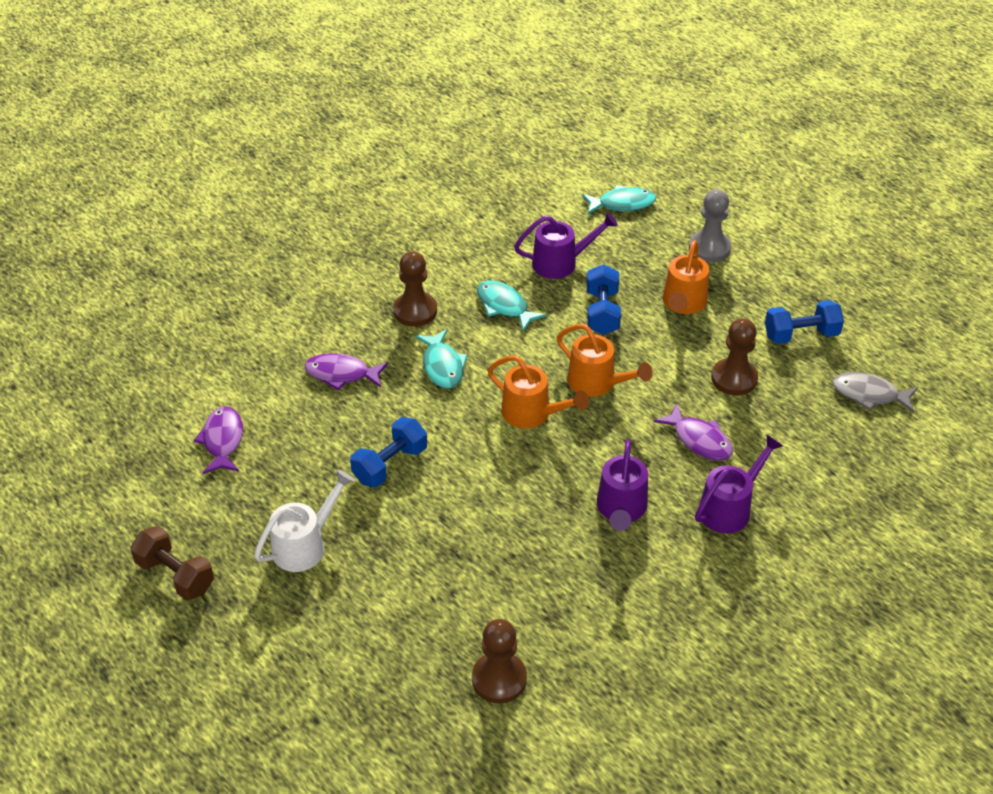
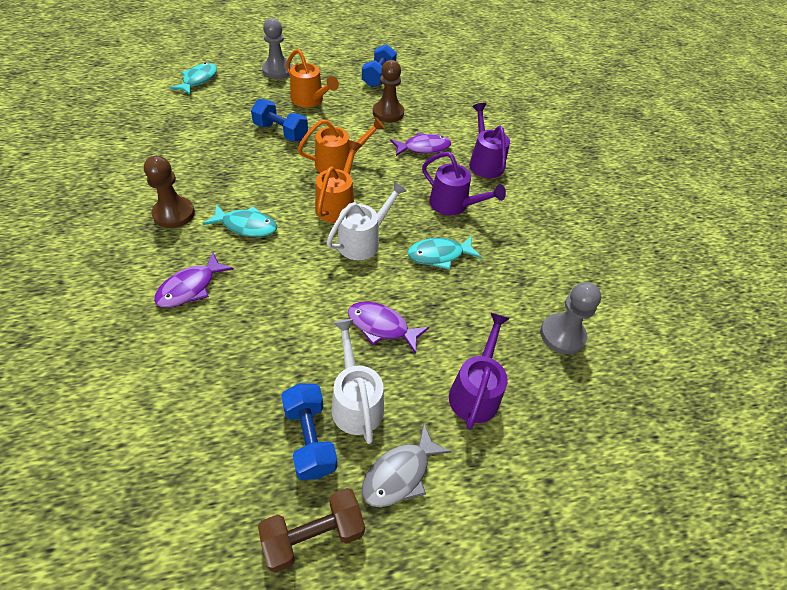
camera: 65 degrees left, 5 degrees up
purple fish [194,406,243,474] -> purple fish moved to [348,302,429,354]
blue dumbbell [350,417,427,487] -> blue dumbbell moved to [281,383,338,480]
brown pawn [472,619,527,703] -> grey pawn [540,282,601,355]
turquoise fish [477,280,546,332] -> turquoise fish moved to [408,236,481,270]
orange watering can [488,356,589,428] -> orange watering can turned 45 degrees counterclockwise [315,140,362,223]
purple watering can [514,212,618,279] -> purple watering can moved to [449,312,510,430]
grey fish [833,372,918,413] -> grey fish moved to [362,424,451,507]
none -> white watering can [326,181,407,260]

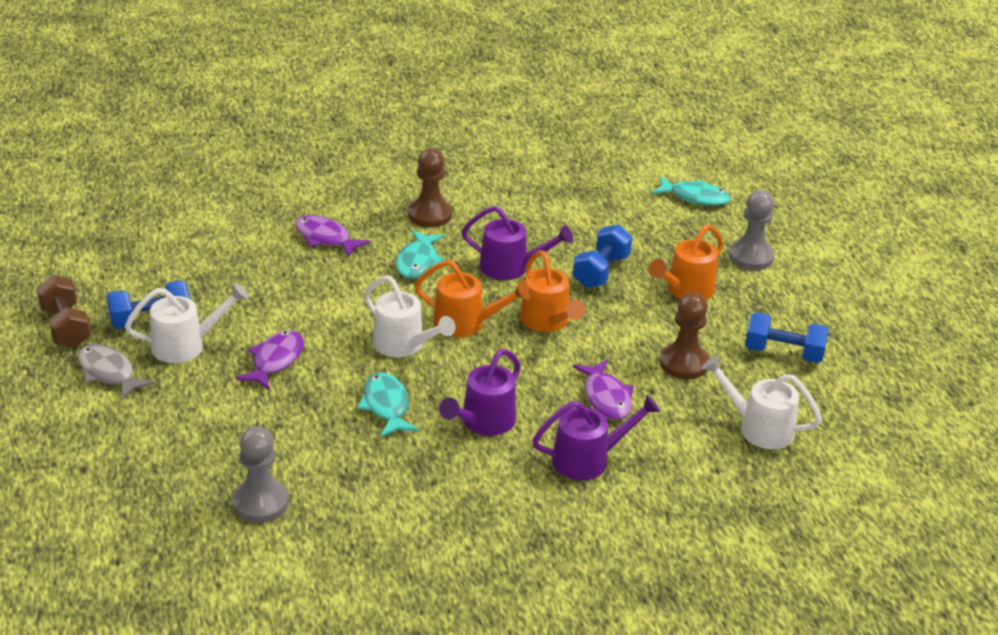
camera: 90 degrees right, 15 degrees down
purple watering can [449,312,510,430] -> purple watering can moved to [461,206,573,280]
none -> white watering can [701,355,822,449]

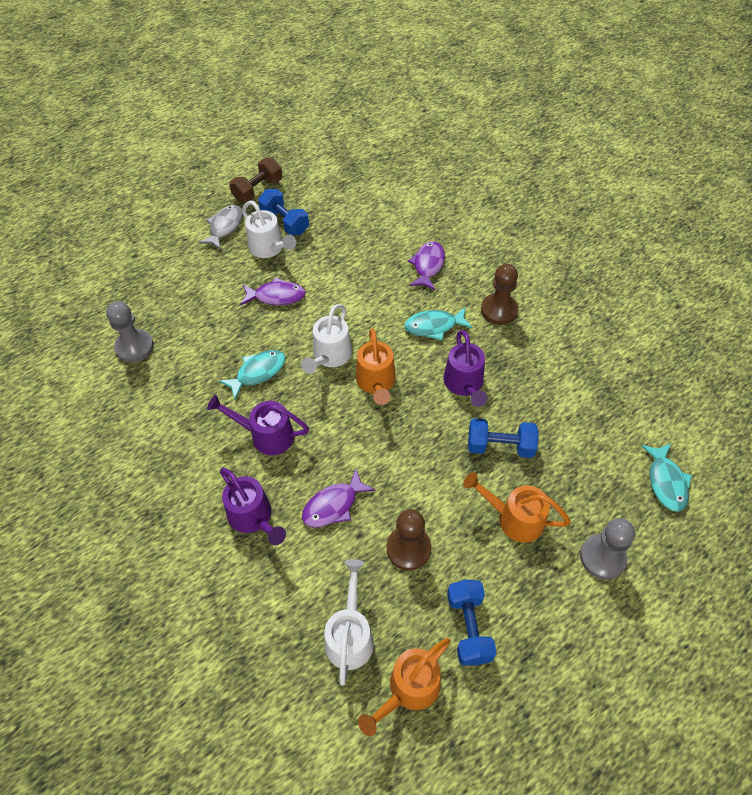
camera: 70 degrees right, 20 degrees up
orange watering can [520,250,585,332] -> orange watering can moved to [358,638,450,736]

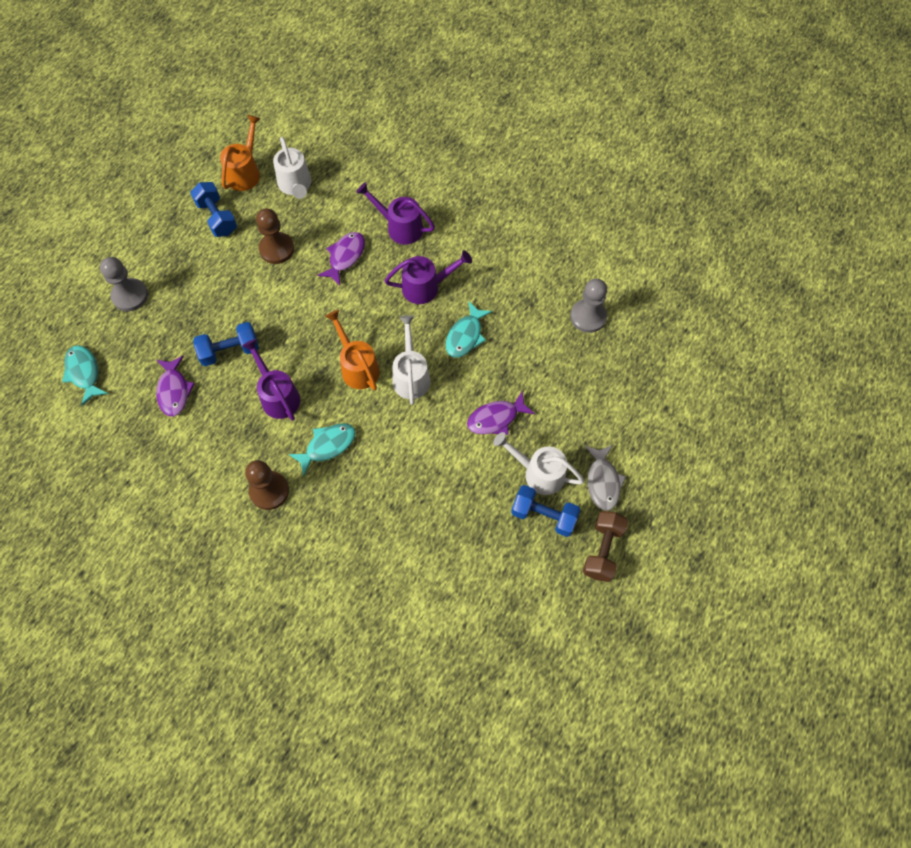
camera: 155 degrees right, 10 degrees up
purple fish [408,241,445,290] -> purple fish moved to [156,355,195,417]
orange watering can [463,472,571,543] -> none

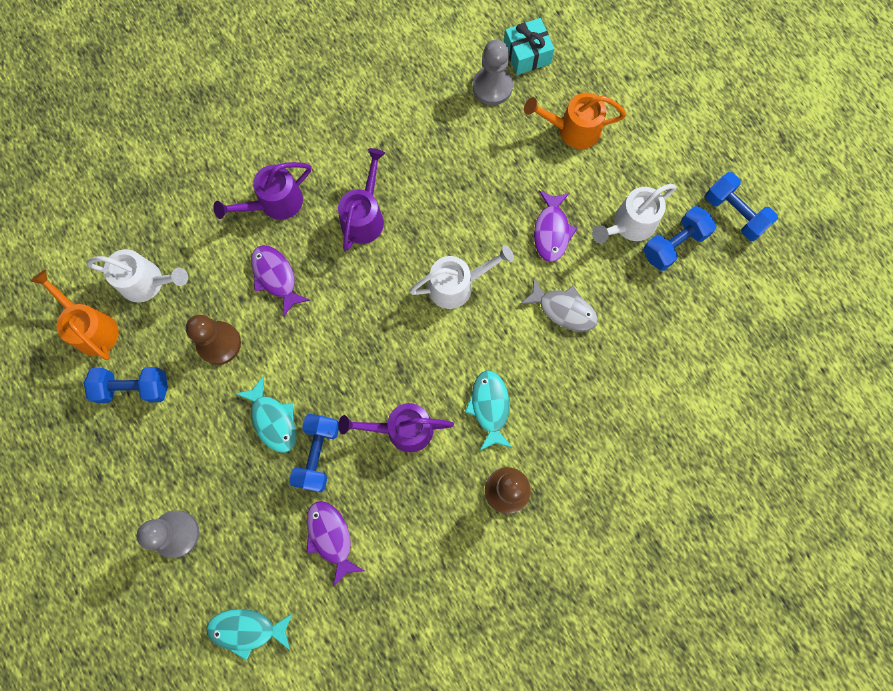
camera: 60 degrees left, 10 degrees up
purple fish [156,355,195,417] -> purple fish turned 135 degrees counterclockwise [307,501,364,587]
orange watering can [325,310,380,390] -> orange watering can moved to [524,93,626,149]
white watering can [392,315,431,405] -> white watering can turned 135 degrees clockwise [409,245,514,309]
turquoise fish [446,301,492,358] -> turquoise fish moved to [236,376,296,453]
brown dumbbell [583,511,628,582] -> blue dumbbell [705,172,778,241]
grey fish [585,445,626,511] -> grey fish moved to [520,278,598,332]
none -> turquoise gift [504,18,554,75]

